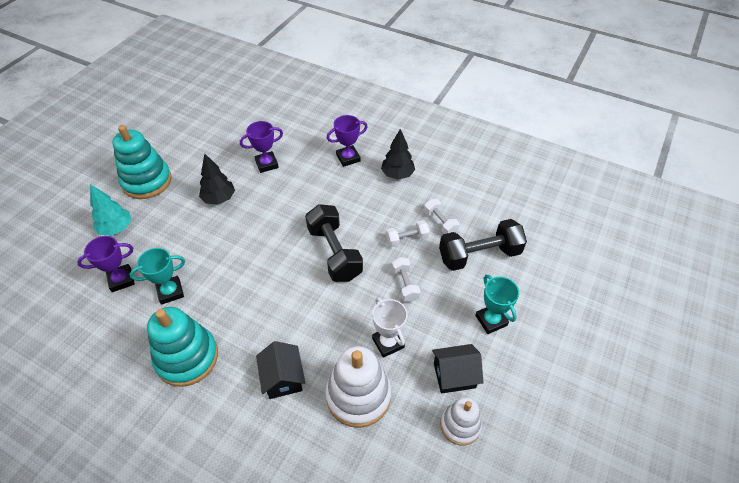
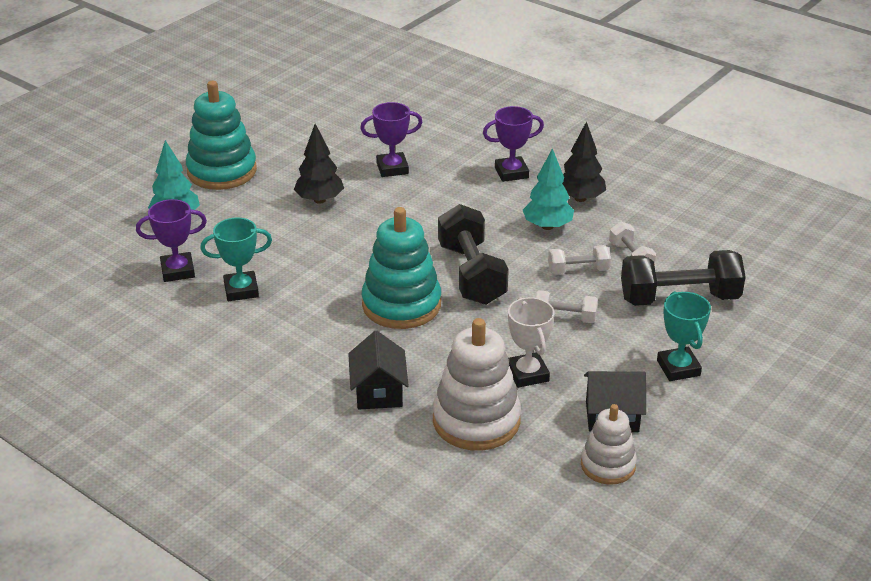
camera: 10 degrees right, 15 degrees down
turquoise stacking toy [147,307,218,387] -> turquoise stacking toy moved to [362,207,441,329]
white dumbbell [392,257,421,302] -> white dumbbell turned 75 degrees counterclockwise [535,290,598,323]
none -> turquoise tree [523,148,574,230]

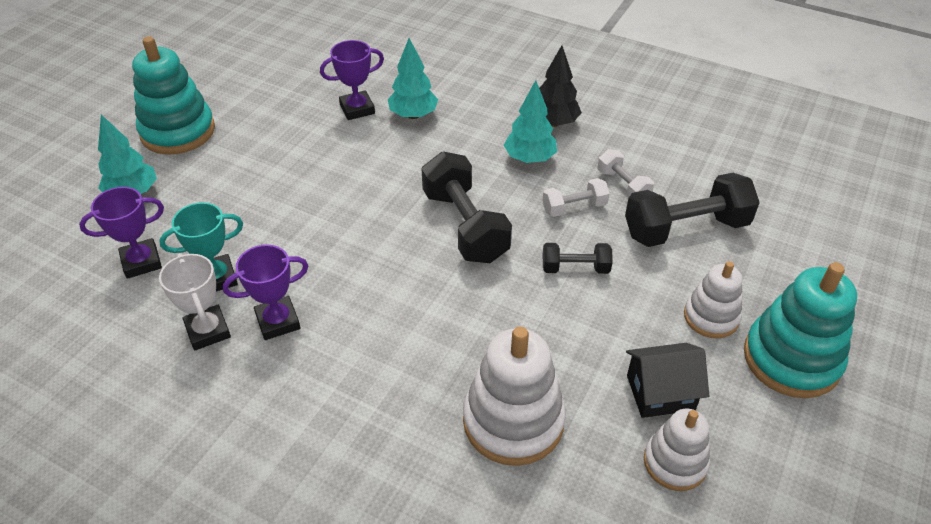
camera: 10 degrees left, 10 degrees up
black tree [294,124,344,204] -> none
black house [348,331,409,410] -> none
turquoise stacking toy [362,207,441,329] -> turquoise stacking toy moved to [744,262,857,398]
purple trophy [483,106,544,182] -> purple trophy moved to [223,245,308,340]
white trophy [508,297,554,388] -> white trophy moved to [159,253,231,350]
white dumbbell [535,290,598,323] -> black dumbbell [543,243,613,274]
turquoise trophy [657,291,711,381] -> white stacking toy [684,261,742,338]
none -> turquoise tree [388,38,438,119]

